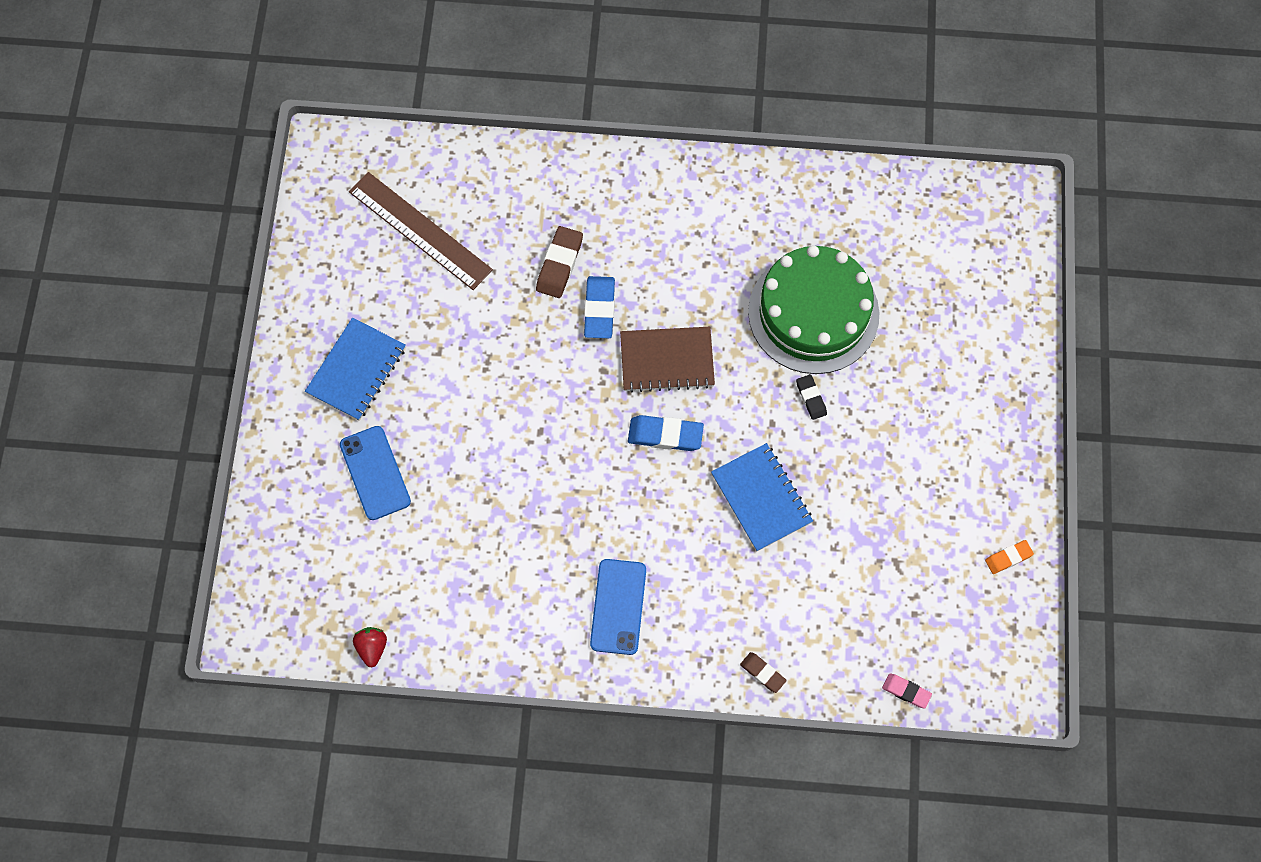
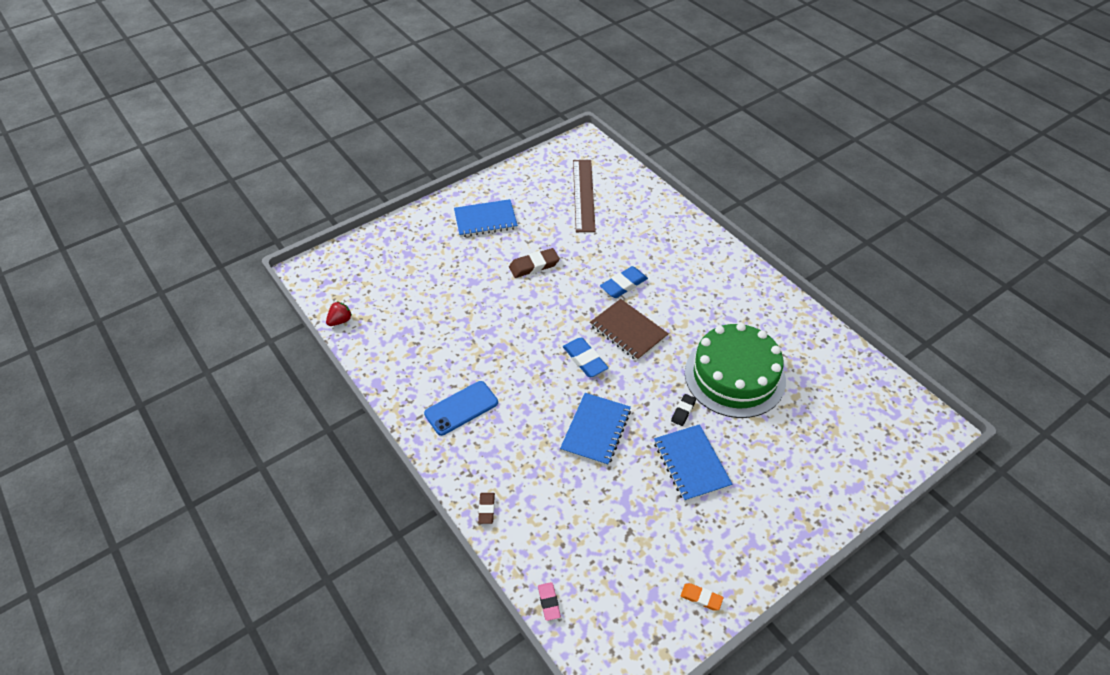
camera: 50 degrees right, 20 degrees down
blue phone [340,426,411,520] -> none
brown eraser [536,226,583,298] -> brown eraser moved to [509,248,560,278]
none -> blue notebook [654,424,733,502]

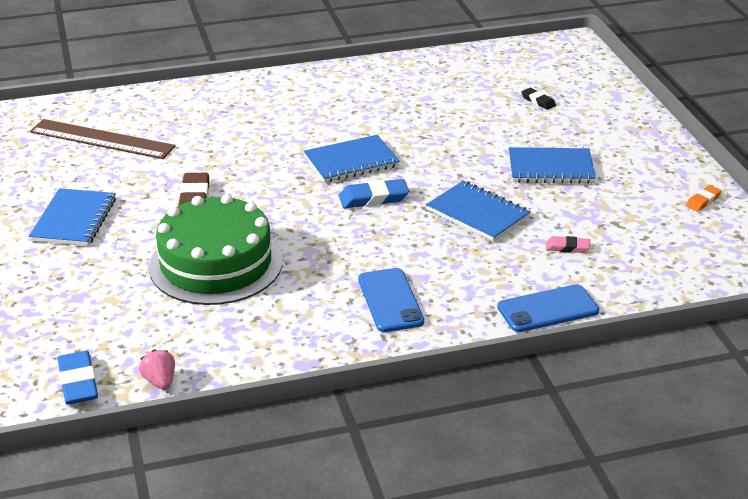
camera: 70 degrees left, 15 degrees down
red strawberry [326,301,352,326] -> pink strawberry [139,350,175,390]
brown eraser [478,493,495,524] -> blue phone [497,284,599,332]
pink eraser [538,582,561,621] -> pink eraser moved to [546,236,590,253]
brown notebook [590,299,669,361] -> blue notebook [304,135,400,183]
blue eraser [600,266,648,298] -> blue eraser moved to [57,351,98,405]
black eraser [671,394,696,426] -> black eraser moved to [522,88,556,110]
green cake [685,323,786,418] -> green cake moved to [149,194,283,305]

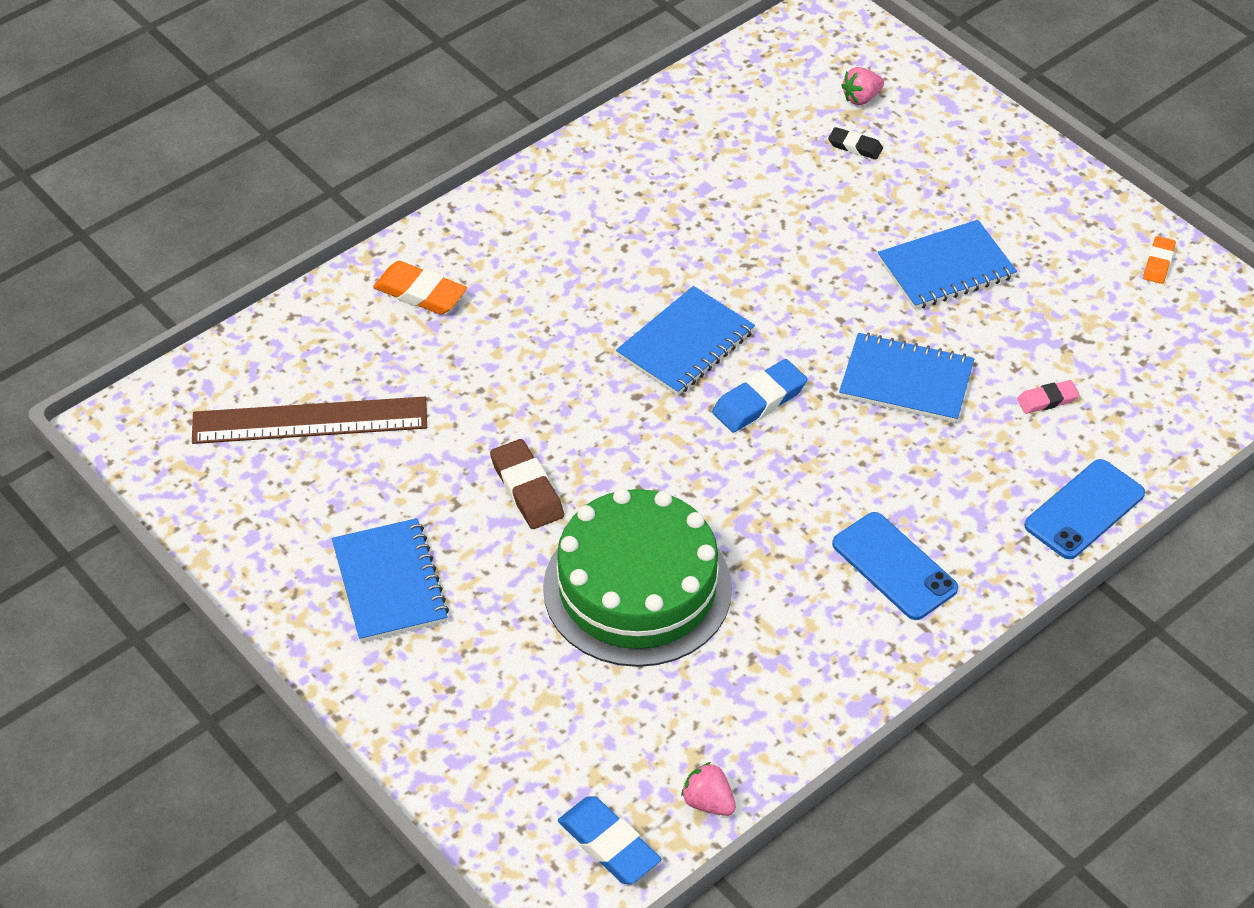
camera: 25 degrees left, 15 degrees up
none -> orange eraser [373,261,467,315]
none -> pink strawberry [841,67,884,105]

